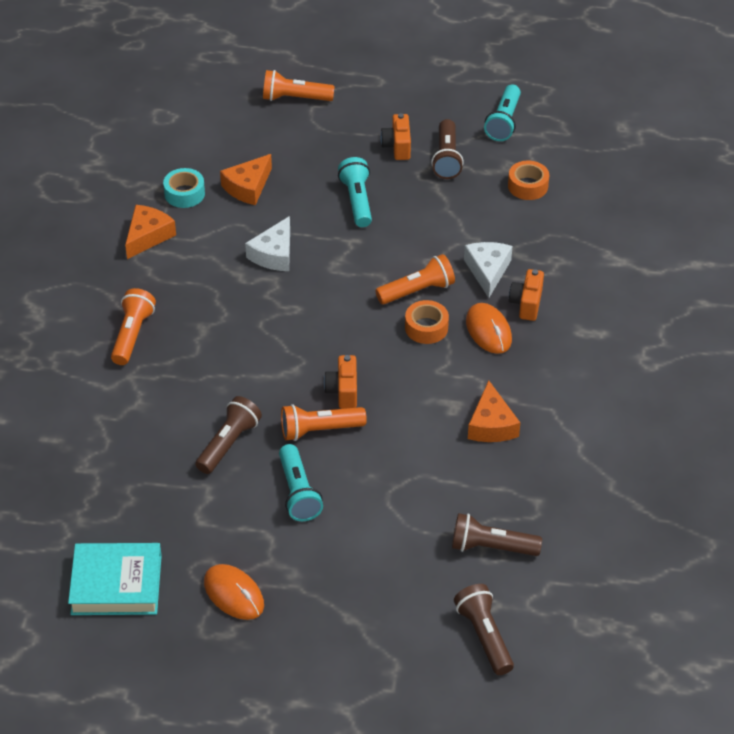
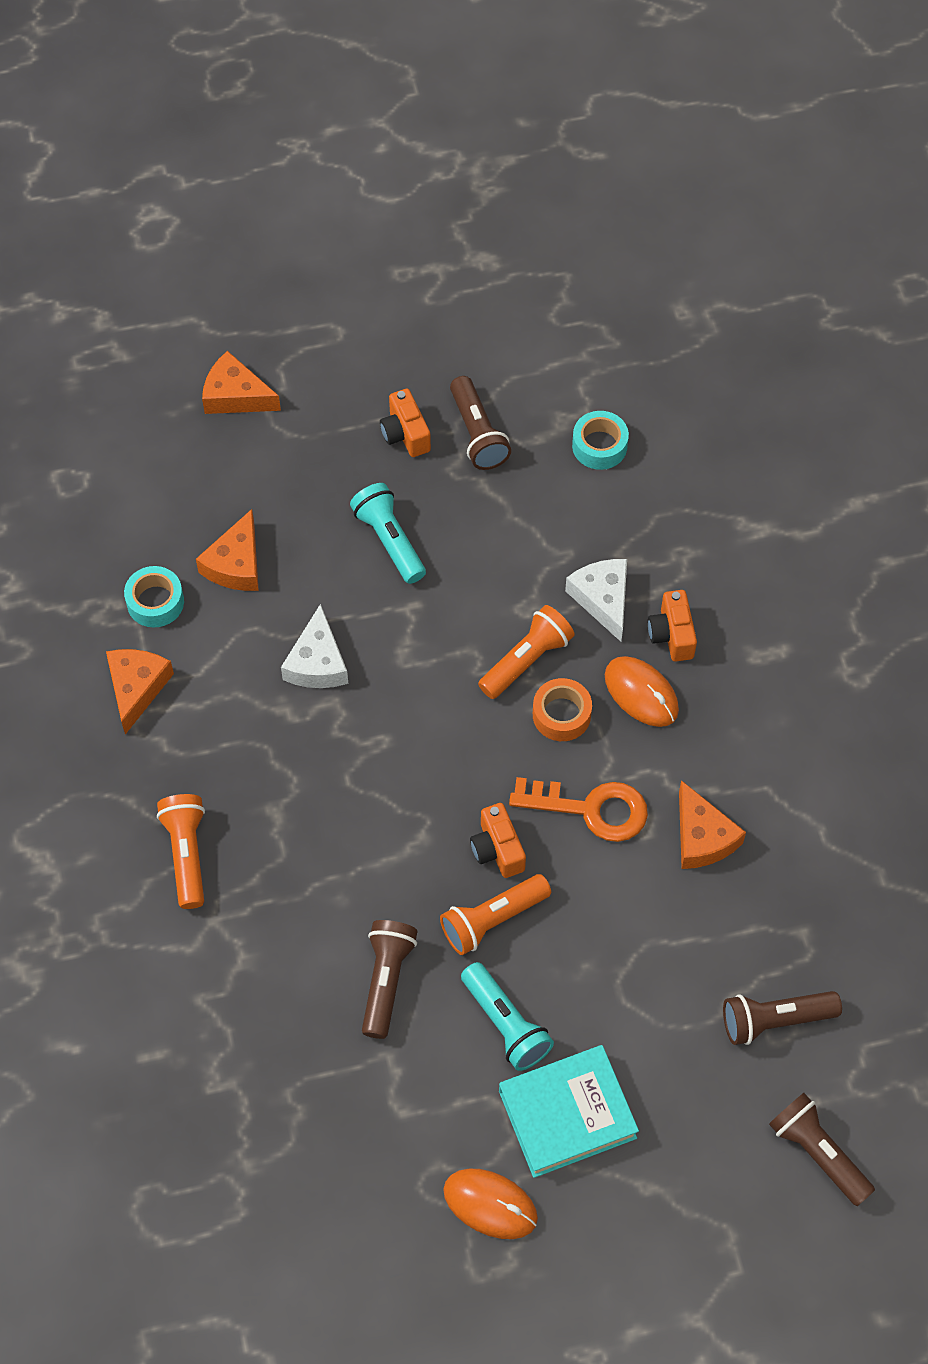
camera: 20 degrees left, 15 degrees up
turquoise book [68,543,162,615] -> turquoise book moved to [499,1045,639,1178]
orange flashlight [263,70,335,101] -> orange cheese [202,351,281,414]
turquoise flashlight [484,85,521,141] -> none
orange tape [508,161,549,200] -> turquoise tape [572,411,629,470]
none -> orange key [509,777,648,842]

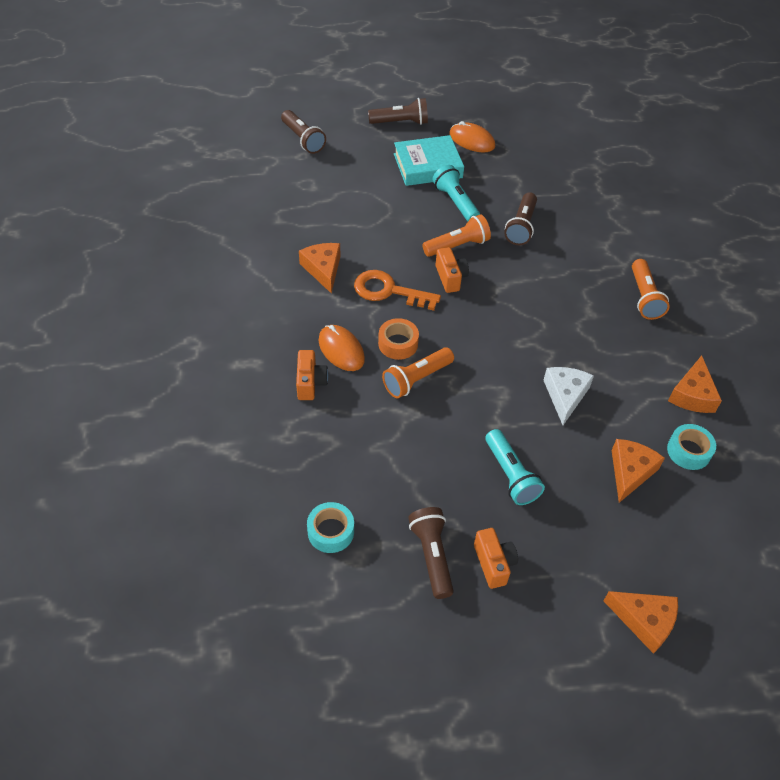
camera: 175 degrees left, 10 degrees down
white cheese [565,559,627,642] -> none
brown flashlight [723,991,842,1045] -> brown flashlight moved to [368,98,428,125]

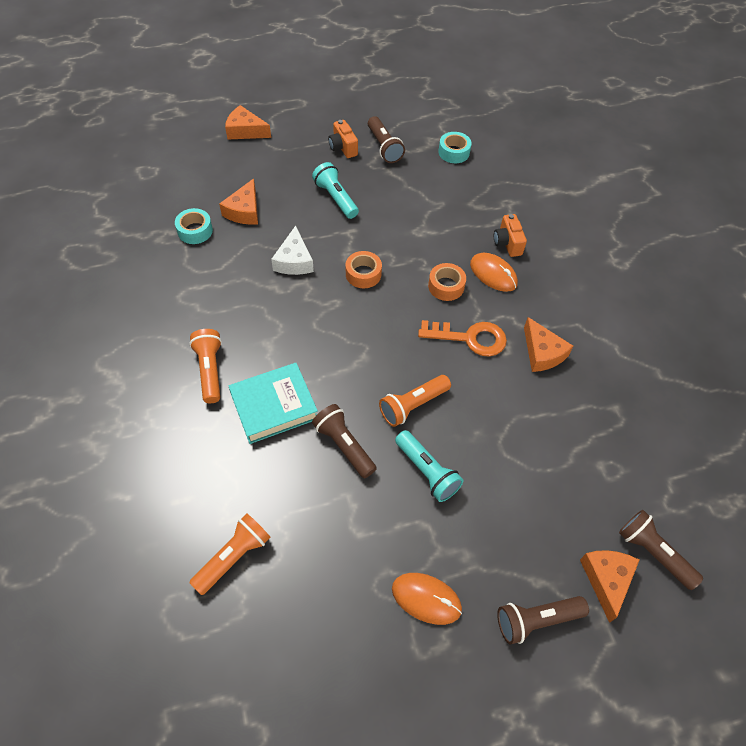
camera: 170 degrees right, 5 degrees up
orange flashlight [382,347,454,398] -> orange flashlight moved to [189,513,271,595]
turquoise book [394,135,464,186] -> turquoise book moved to [229,363,318,444]
orange camera [435,247,469,293] -> none
brown flashlight [504,192,537,245] -> brown flashlight turned 45 degrees counterclockwise [312,404,377,478]
orange cheese [668,356,722,413] -> orange cheese moved to [580,550,639,623]
none -> orange tape [346,251,382,288]

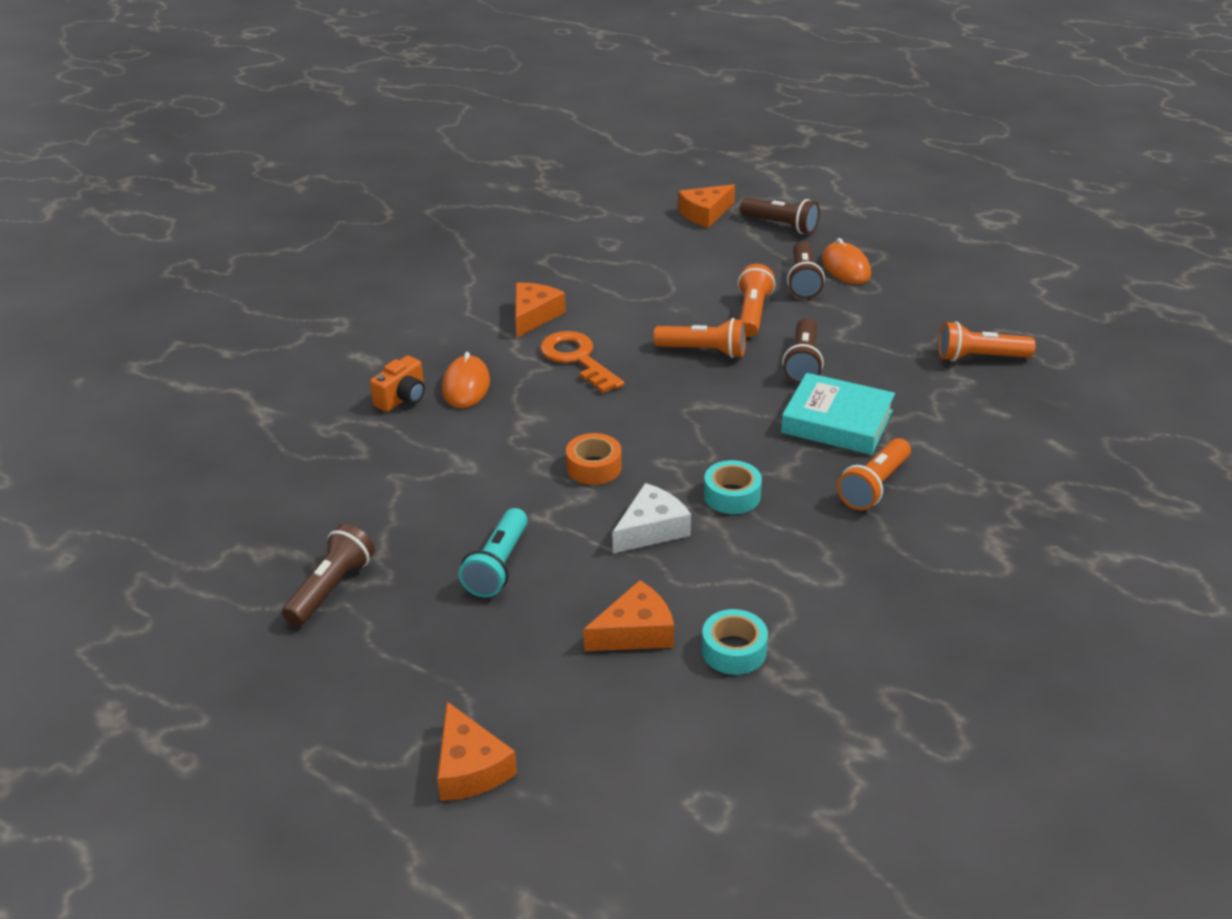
camera: 130 degrees left, 20 degrees down
orange camera [328,120,358,158] -> none
turquoise flashlight [395,430,463,502] -> orange flashlight [738,264,775,337]
orange tape [428,263,466,301] -> none
turquoise tape [438,132,472,163] -> turquoise tape moved to [704,460,762,514]
brown flashlight [619,510,703,590] -> brown flashlight moved to [787,241,825,299]

